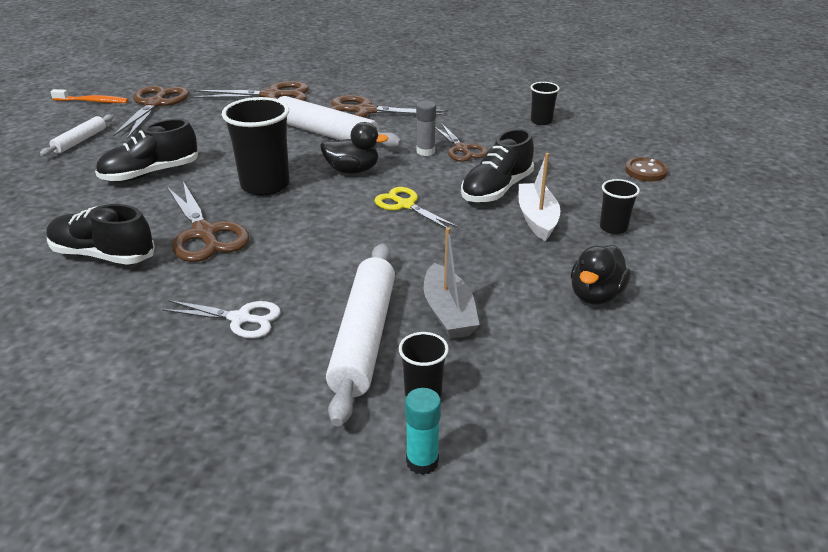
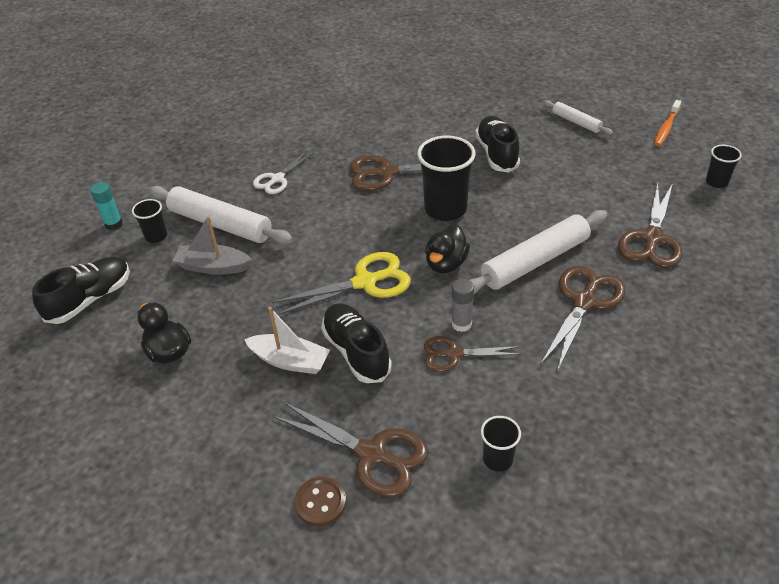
camera: 115 degrees right, 10 degrees up
black shoe [47,204,155,265] -> black shoe moved to [32,257,130,324]
brown scissors [113,86,189,139] -> brown scissors moved to [273,402,428,497]
yellow scissors [375,187,458,228] -> yellow scissors [272,252,411,315], size x1.55
black cup [600,179,640,234] -> black cup moved to [706,145,742,188]

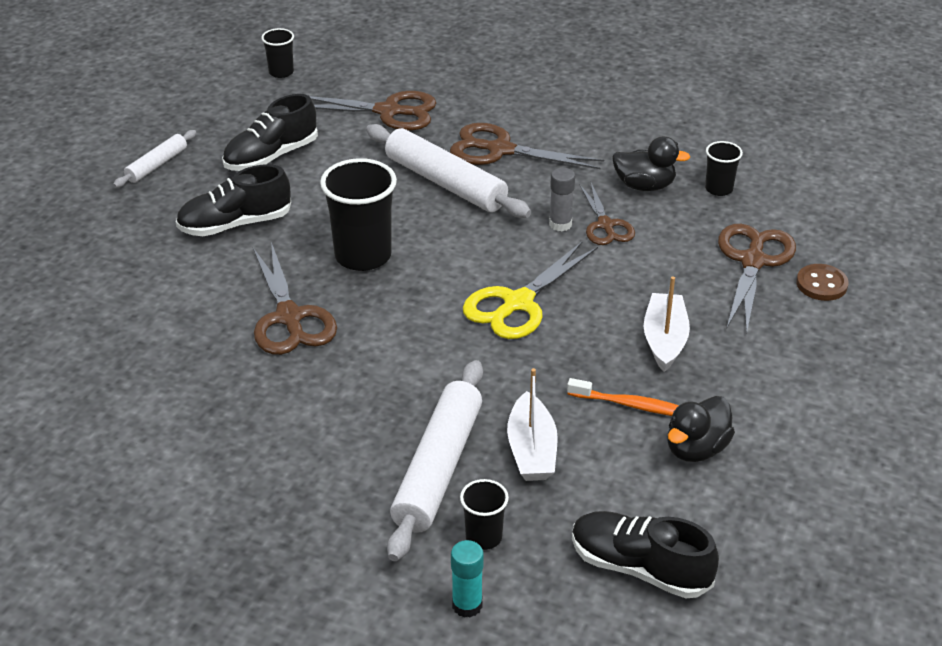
camera: 105 degrees left, 5 degrees down
grey boat [173,216,252,275] -> white boat [507,368,558,481]
white scissors [253,151,314,194] -> none
yellow scissors [272,252,411,315] -> yellow scissors turned 105 degrees counterclockwise [463,241,598,339]
black shoe [321,303,392,383] -> black shoe moved to [222,94,318,171]
black duck [425,224,470,273] -> black duck moved to [612,136,690,191]
orange toothbrush [654,100,681,146] -> orange toothbrush moved to [567,378,679,416]

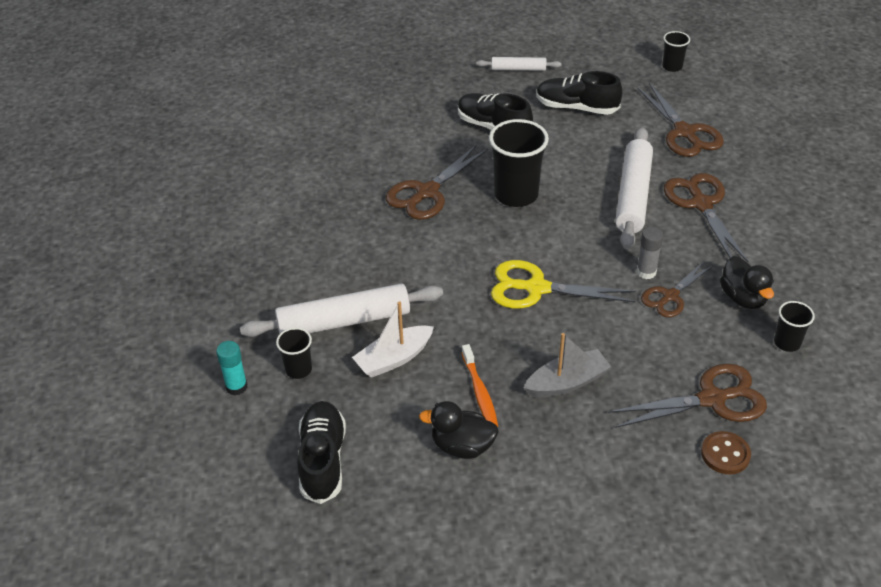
camera: 60 degrees right, 5 degrees up
white boat [644,276,690,372] -> grey boat [524,333,611,397]

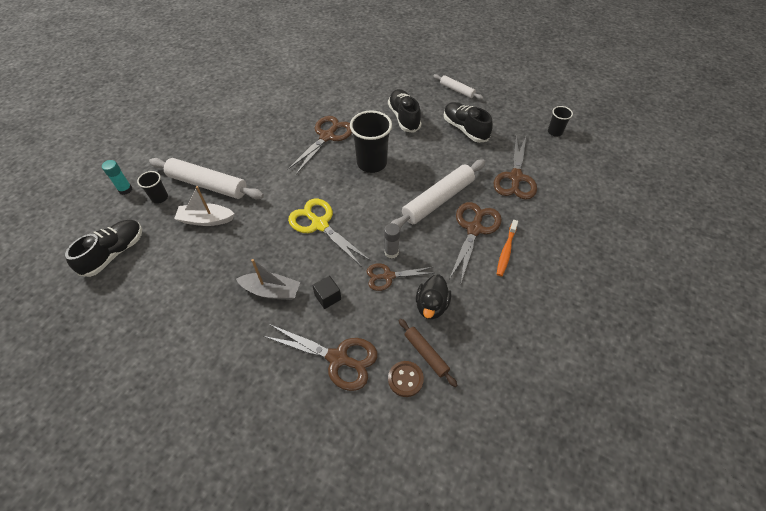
camera: 35 degrees right, 10 degrees up
brown scissors [386,145,488,220] -> brown scissors turned 135 degrees clockwise [287,116,352,174]
black duck [419,401,499,459] -> none
orange toothbrush [462,344,498,427] -> orange toothbrush moved to [497,220,518,276]
brown button [701,431,751,474] -> brown button moved to [388,361,424,397]
black cup [774,301,815,352] -> brown rolling pin [399,319,457,387]
none -> black cube [312,276,341,309]

